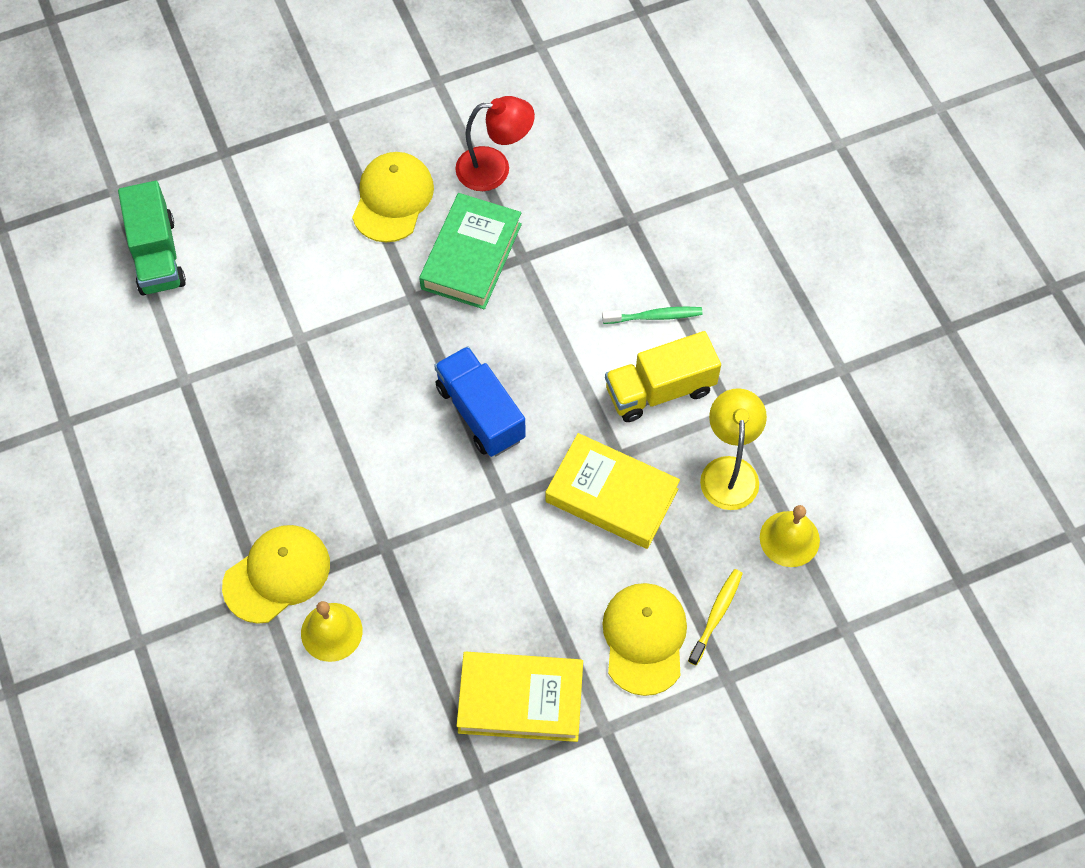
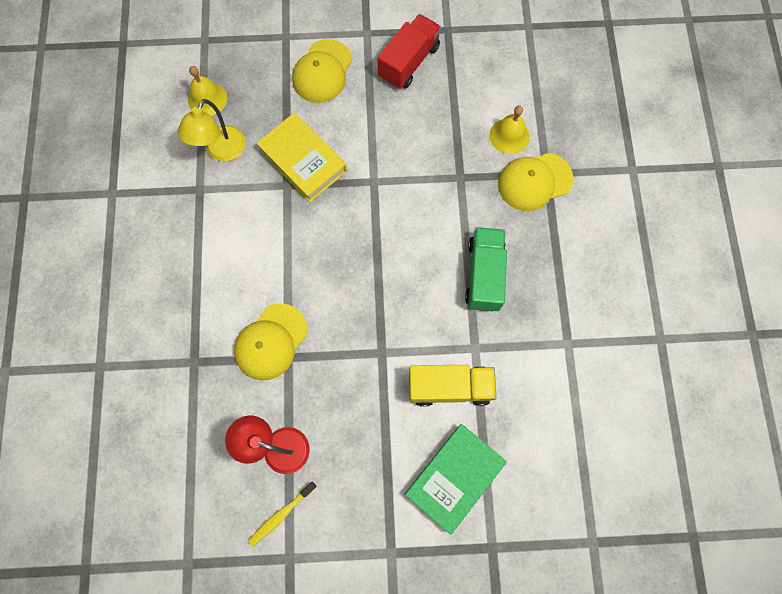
camera: 160 degrees left, 10 degrees up
green truck [118,181,186,295] -> green truck moved to [465,227,507,311]
yellow cap [352,152,434,243] -> yellow cap moved to [234,303,308,380]
green book [419,193,522,309] -> green book moved to [405,424,507,535]
blue truck [434,346,526,457] -> none
yellow book [457,652,583,742] -> red truck [377,14,441,89]
green toothbrush [602,307,703,324] -> none
yellow truck [605,331,721,422] -> yellow truck moved to [409,365,496,407]
yellow toothbrush [688,569,743,666] -> yellow toothbrush moved to [248,482,317,546]

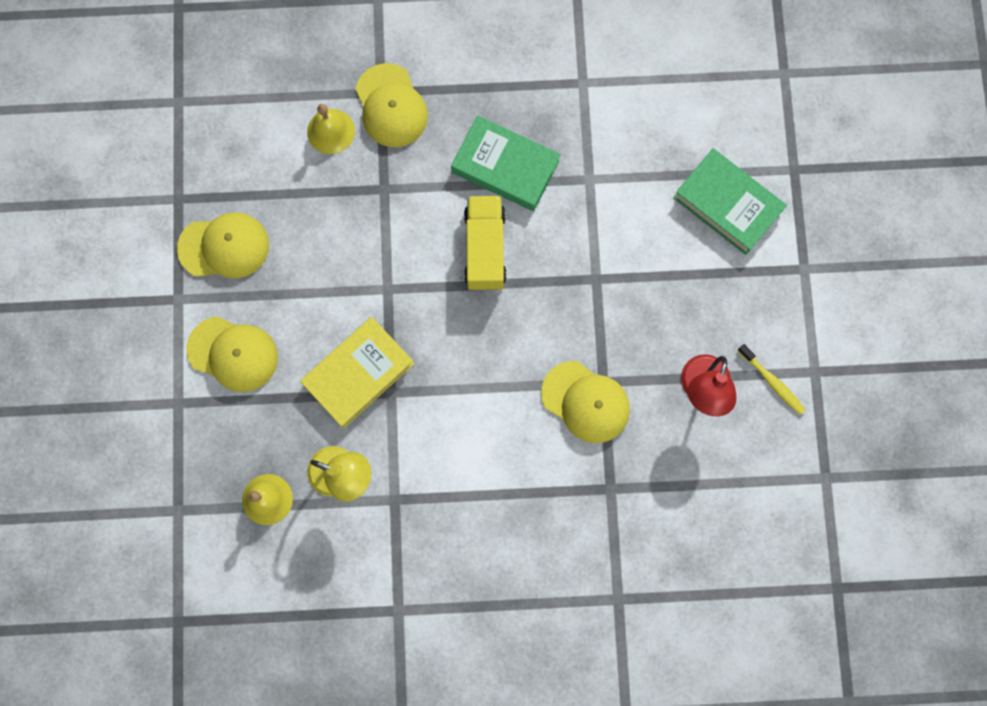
camera: 90 degrees left, 5 degrees up
red truck [377,14,441,89] -> yellow cap [177,212,269,278]
yellow truck [409,365,496,407] -> yellow truck moved to [464,196,507,290]
green truck [465,227,507,311] -> green book [451,115,561,211]

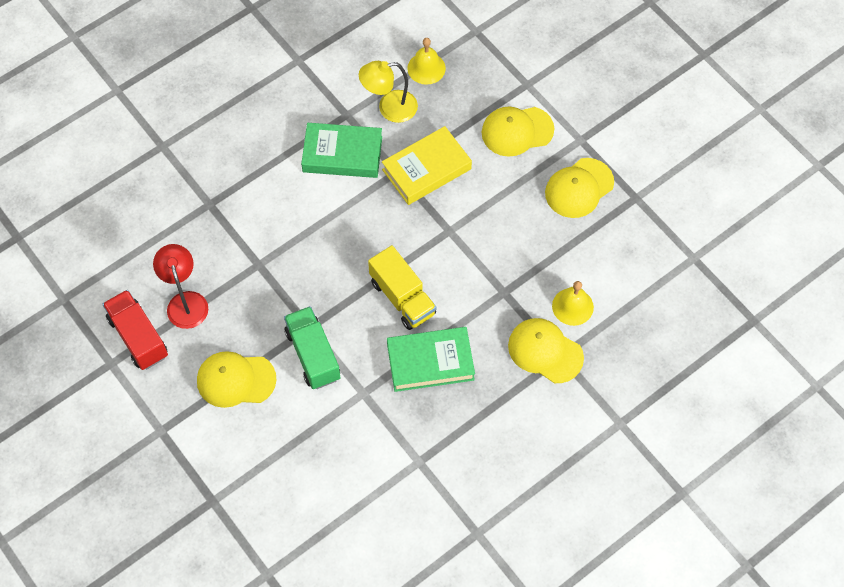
camera: 145 degrees right, 15 degrees down
yellow book [300,317,414,428] -> yellow book turned 45 degrees clockwise [382,126,472,205]
yellow cap [541,361,630,443] -> yellow cap moved to [197,351,276,408]
green book [673,148,787,255] -> green book moved to [301,123,382,178]
yellow toothbrush [737,344,805,415] -> red truck [103,290,168,370]
none -> green truck [284,306,340,389]

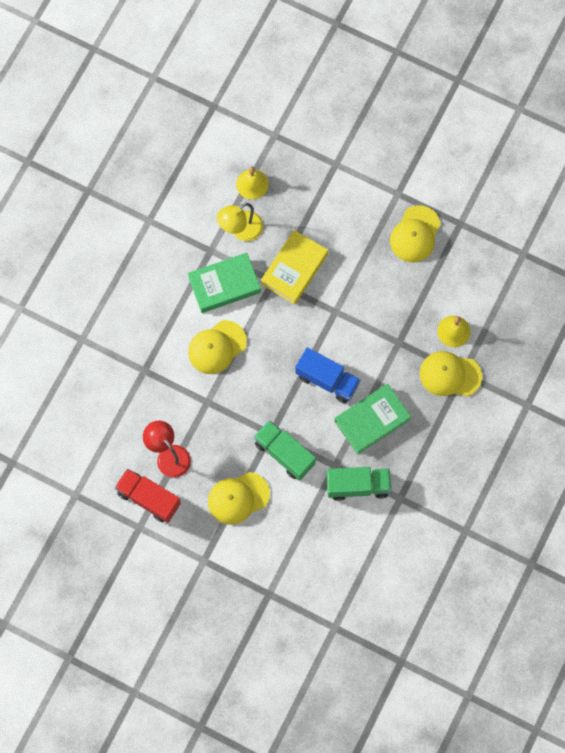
camera: 25 degrees left, 10 degrees up
yellow truck [368,245,436,330] -> blue truck [295,347,361,403]
yellow cap [482,107,554,157] -> yellow cap moved to [188,320,247,374]
none -> green truck [327,467,391,501]

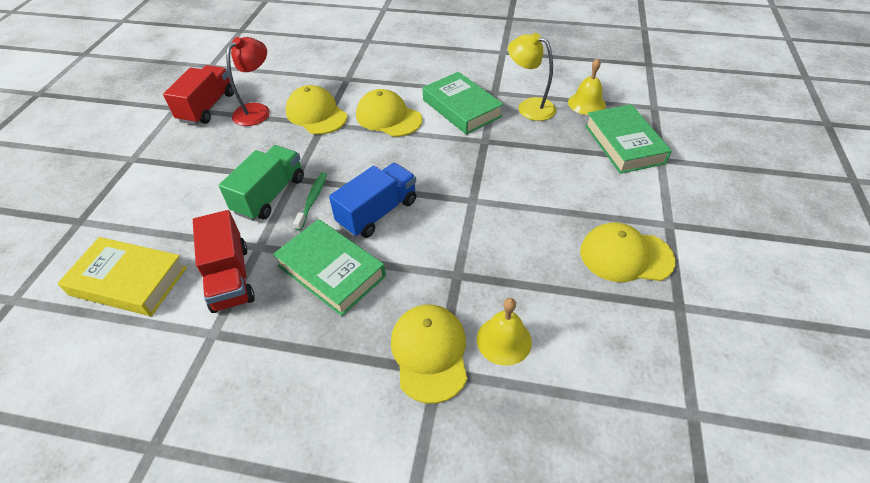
camera: 75 degrees right, 25 degrees down
yellow cap [208,472,270,525] -> yellow cap moved to [286,85,347,134]
yellow book [261,230,328,304] -> yellow book moved to [58,237,187,316]
blue truck [295,347,361,403] -> blue truck turned 150 degrees counterclockwise [329,163,416,238]
green truck [327,467,391,501] -> red truck [193,210,255,313]
none -> green toothbrush [293,172,327,231]
none -> green book [585,104,672,174]

